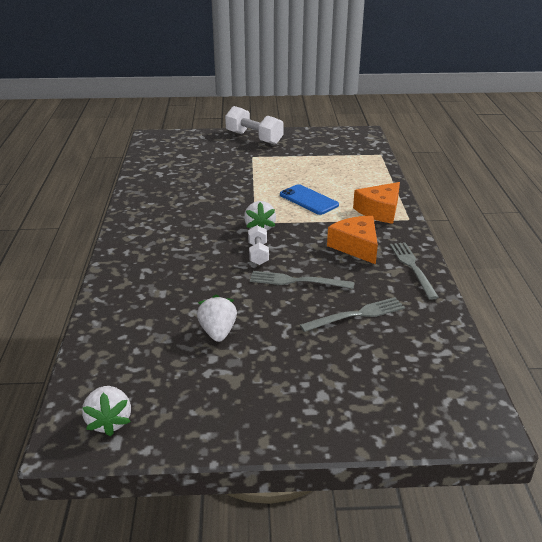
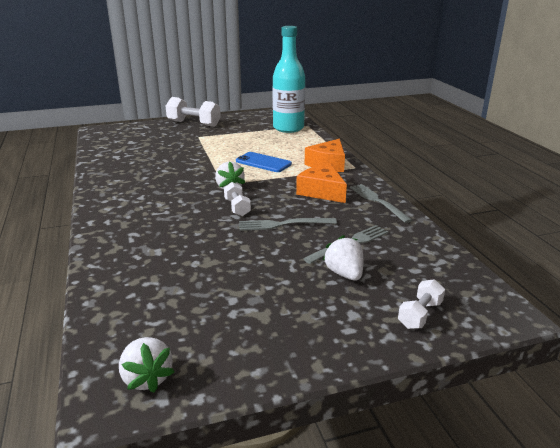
camera: 15 degrees left, 5 degrees down
white strawberry [197,295,237,342] -> white strawberry moved to [323,235,363,281]
none -> turquoise bottle [272,26,305,133]
none -> white dumbbell [398,279,445,329]

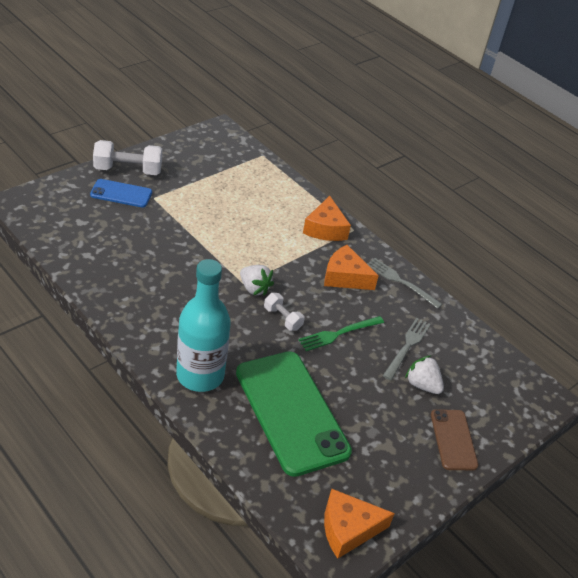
camera: 30 degrees left, 15 degrees up
white strawberry [119,337,175,393] -> orange cheese [324,489,395,559]
blue phone [236,152,292,172] -> blue phone moved to [90,179,152,208]
grey fork [239,218,337,231] -> green fork [299,316,384,351]
turquoise bottle [272,26,305,133] -> turquoise bottle moved to [176,259,231,392]
white dumbbell [398,279,445,329] -> none
none -> green phone [236,351,352,477]
none -> brown phone [431,409,478,470]

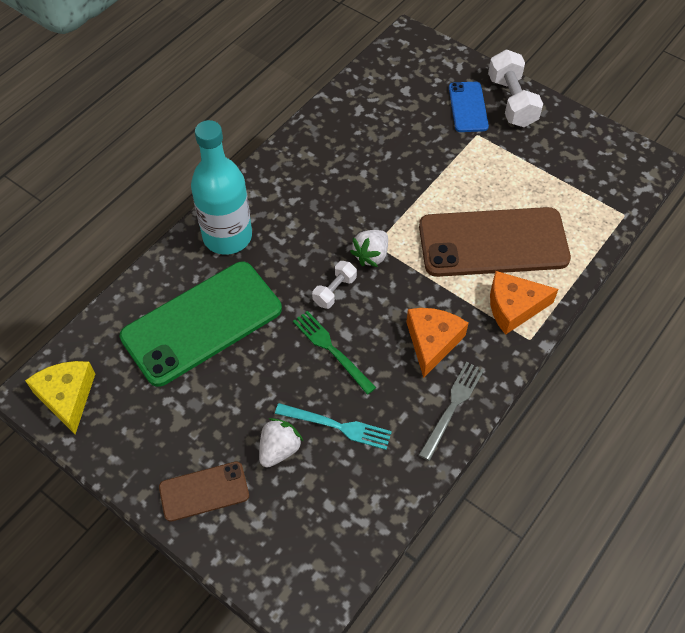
camera: 85 degrees right, 15 degrees up
orange cheese [324,489,395,559] -> yellow cheese [25,361,95,434]
grey fork [383,318,431,380] -> turquoise fork [275,403,392,450]
none -> brown phone [419,207,571,277]

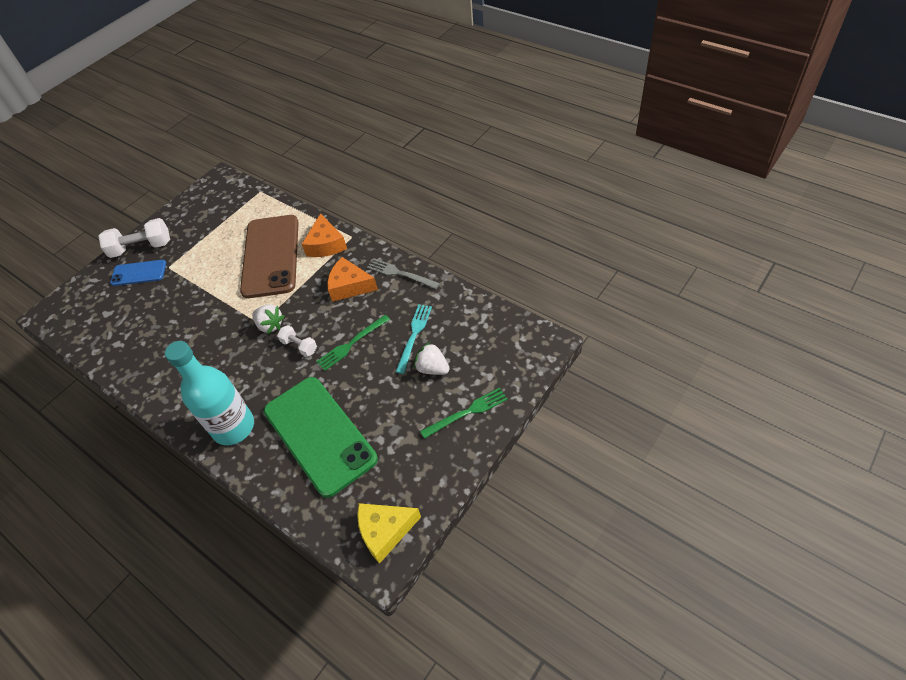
camera: 85 degrees left, 5 degrees down
brown phone [159,461,249,522] -> green fork [420,388,508,439]

